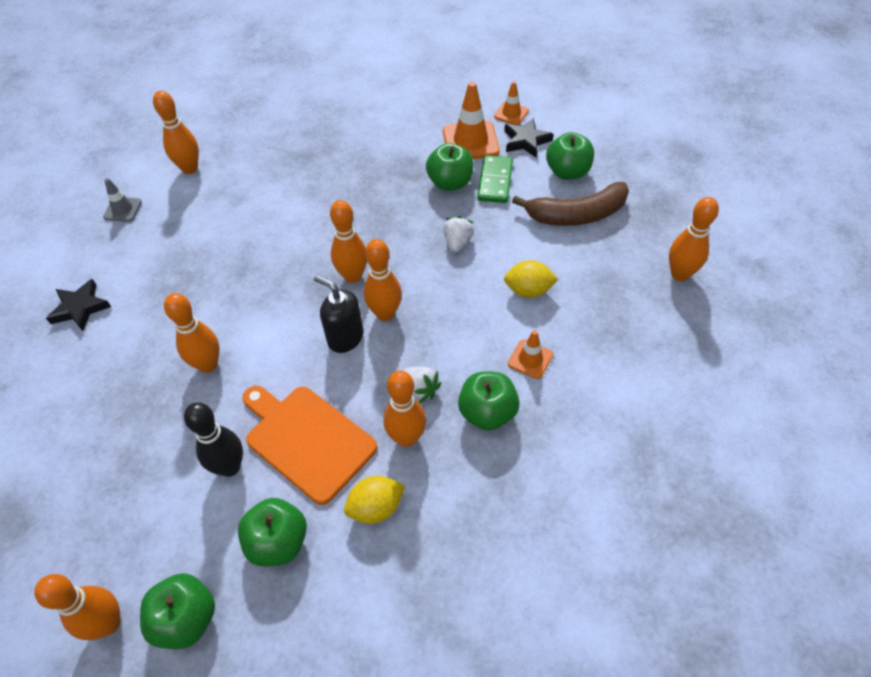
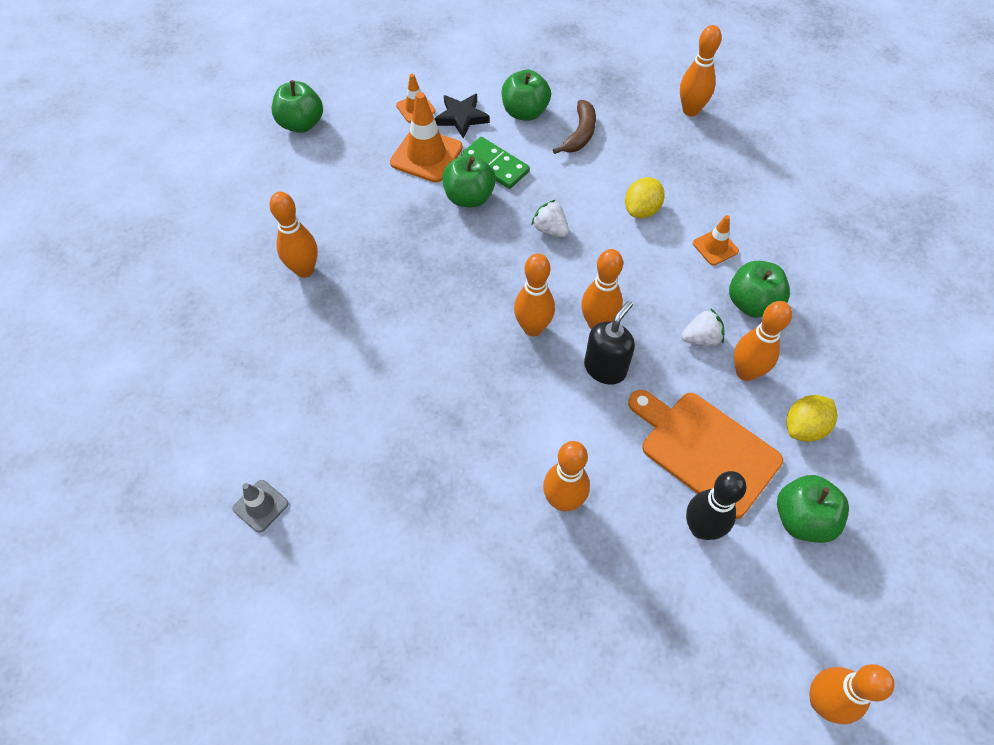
camera: 60 degrees left, 5 degrees up
black star [46,279,111,331] -> none
green apple [140,573,215,649] -> green apple moved to [272,80,323,133]
orange bowling pin [153,91,199,174] -> orange bowling pin moved to [269,192,318,278]
orange cutting board [242,386,378,505] -> orange cutting board turned 60 degrees clockwise [628,390,783,519]
black soap dispenser [314,275,364,353] -> black soap dispenser turned 150 degrees clockwise [584,301,635,385]
yellow lemon [344,476,405,524] -> yellow lemon turned 45 degrees clockwise [787,395,837,442]
brown banana [512,182,629,226] -> brown banana [553,100,596,154], size x0.65

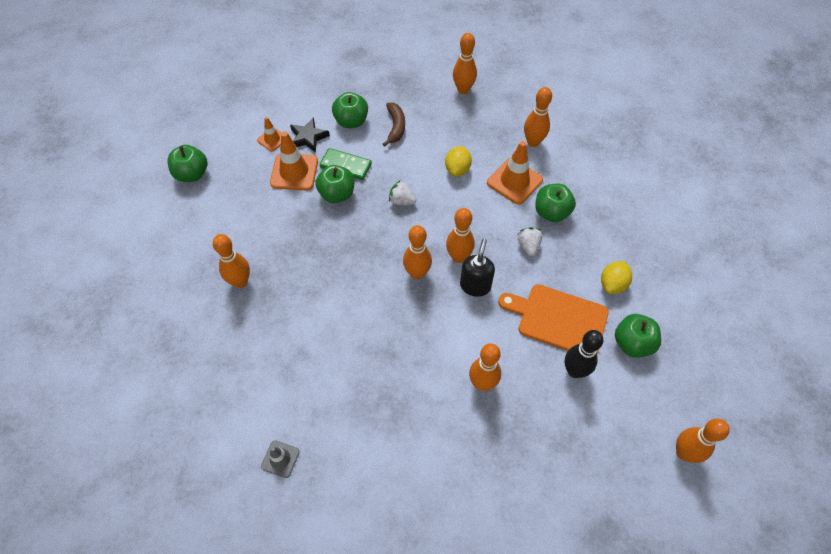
camera: 20 degrees left, 0 degrees up
white strawberry [681,309,724,346] -> white strawberry turned 60 degrees counterclockwise [518,227,543,256]
orange traffic cone [693,215,739,265] -> orange traffic cone [487,141,543,204], size x1.78
orange bowling pin [734,301,792,381] -> orange bowling pin moved to [524,87,552,147]

